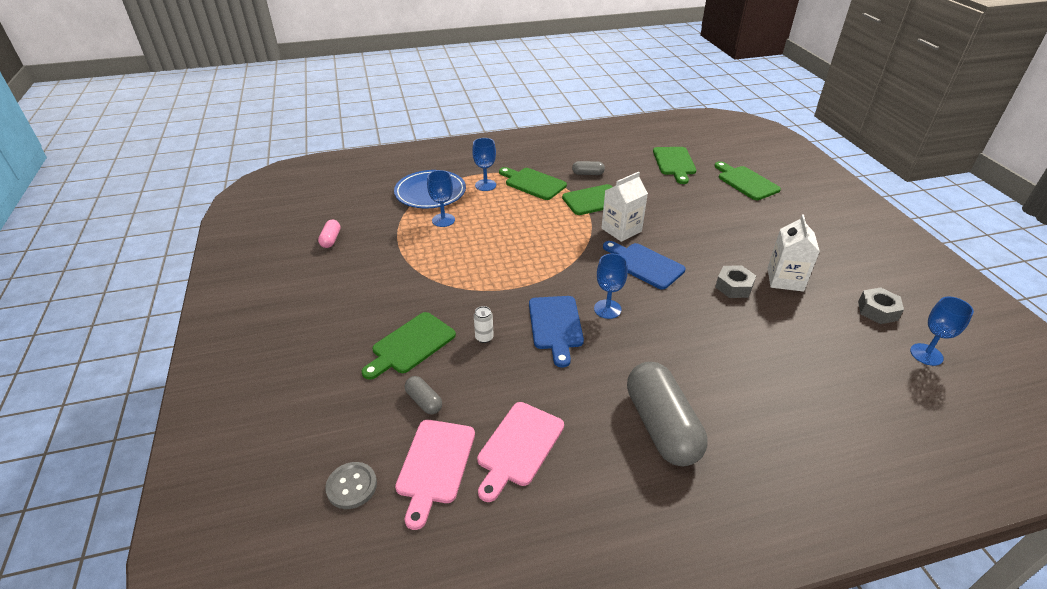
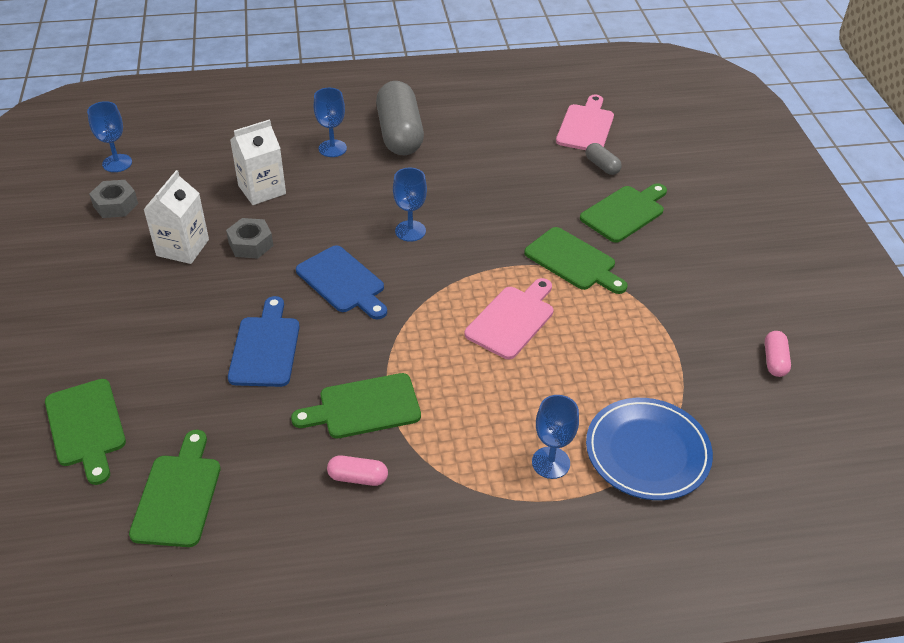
camera: 175 degrees left, 5 degrees up
grey button [325,462,377,509] -> none
blue goblet [427,170,455,227] -> blue goblet moved to [314,88,347,157]
white can [474,306,494,343] -> none
pink cutting board [477,402,564,502] -> pink cutting board moved to [465,278,553,359]
green cutting board [499,167,567,200] -> green cutting board moved to [524,227,628,294]
blue cutting board [529,296,584,368] -> blue cutting board moved to [228,296,300,387]
grey capsule [572,161,605,175] -> pink capsule [327,455,388,486]
white carton [601,172,648,242] -> white carton moved to [230,119,286,205]

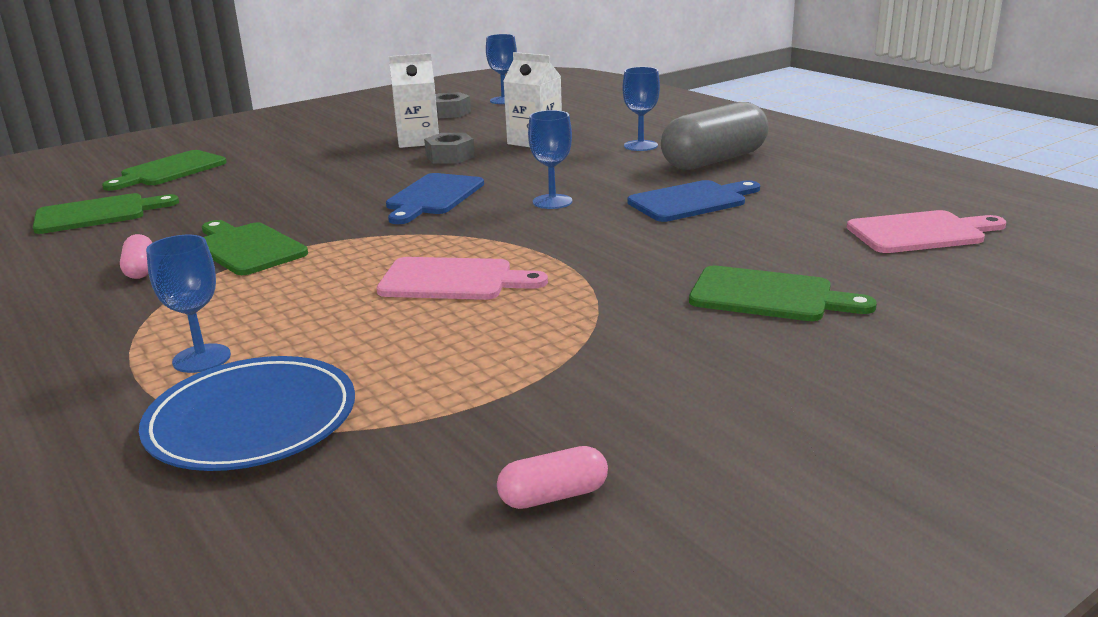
camera: 65 degrees right, 20 degrees down
blue cutting board [228,296,300,387] -> blue cutting board moved to [627,180,760,222]
green cutting board [524,227,628,294] -> none
grey capsule [586,143,622,175] -> none

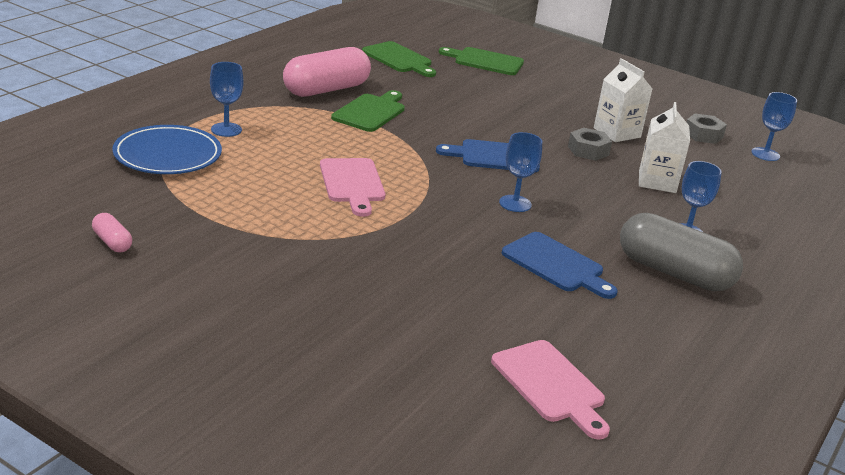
camera: 65 degrees right, 5 degrees up
pink capsule [120,234,152,279] -> pink capsule [283,47,371,97], size x2.25
green cutting board [689,266,877,321] -> none

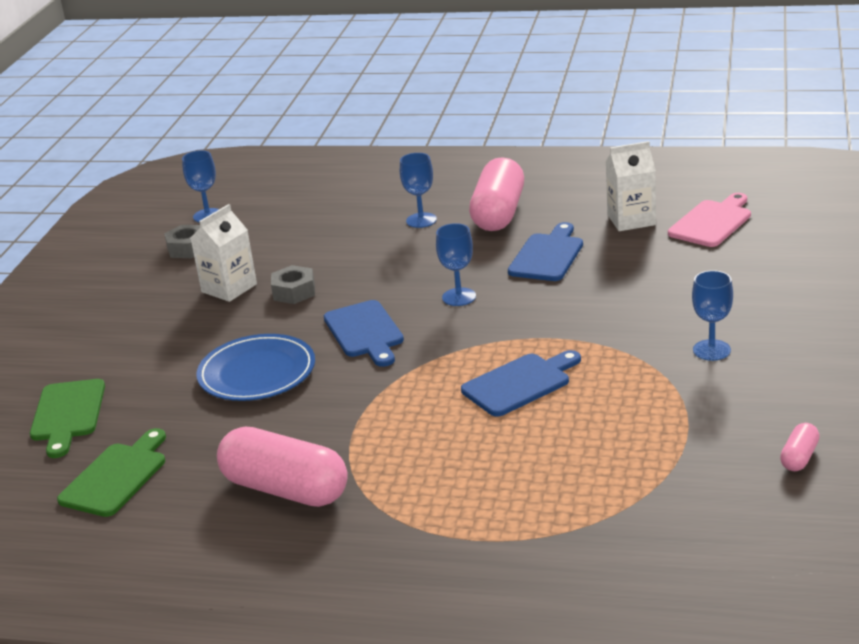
camera: 105 degrees left, 0 degrees up
blue plate [112,125,222,174] -> blue plate moved to [196,334,315,401]
blue goblet [210,62,244,137] -> blue goblet moved to [692,270,733,361]
pink cutting board [320,158,386,217] -> blue cutting board [461,350,581,417]
green cutting board [331,90,405,132] -> none
grey capsule [620,213,743,291] -> pink capsule [469,157,524,231]
white carton [639,102,690,193] -> white carton moved to [606,141,656,231]

